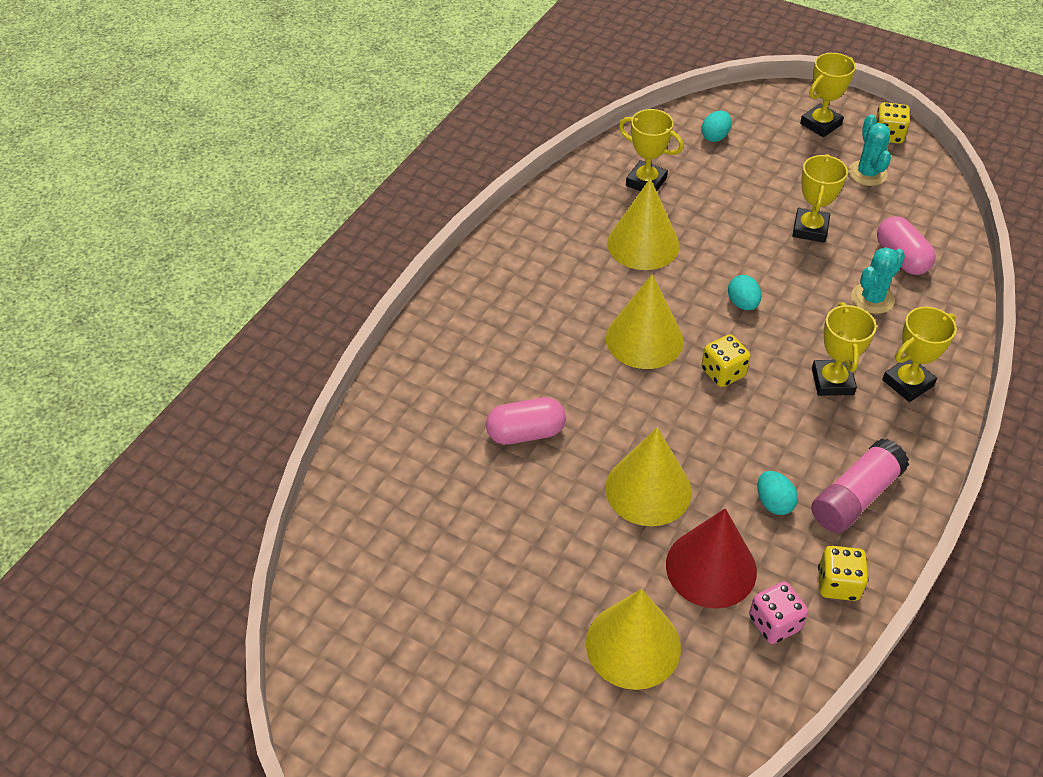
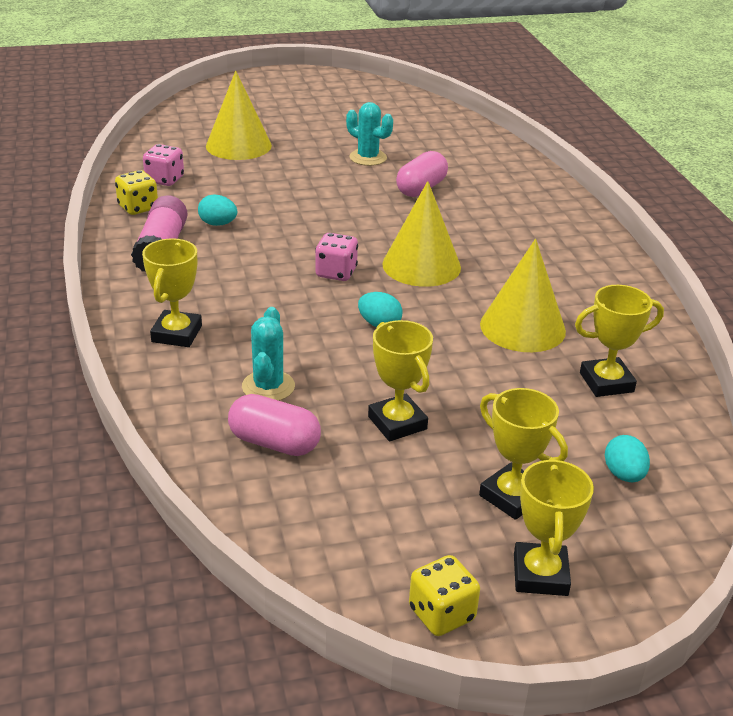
camera: 135 degrees right, 15 degrees down
yellow cone [605,428,692,526] -> none
red cone [666,508,757,609] -> none
yellow dice [701,334,751,387] -> pink dice [315,233,358,281]
yellow trophy [812,302,876,396] -> yellow trophy moved to [479,388,568,520]
turquoise cactus [848,114,891,186] -> turquoise cactus moved to [346,102,393,166]

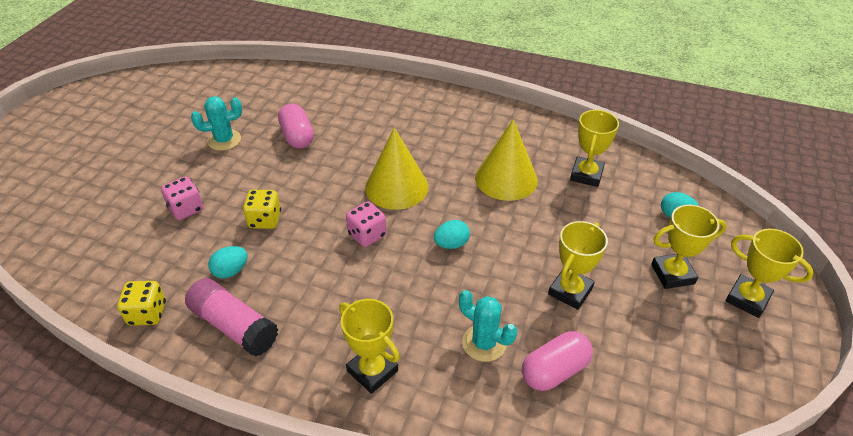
camera: 55 degrees left, 10 degrees up
pink dice [143,144,184,186] -> pink dice moved to [161,177,203,220]
yellow cone [206,71,272,160] -> none
yellow trophy [368,320,433,441] -> yellow trophy turned 60 degrees counterclockwise [548,221,608,310]
yellow dice [409,555,480,636] -> yellow dice moved to [243,190,281,229]

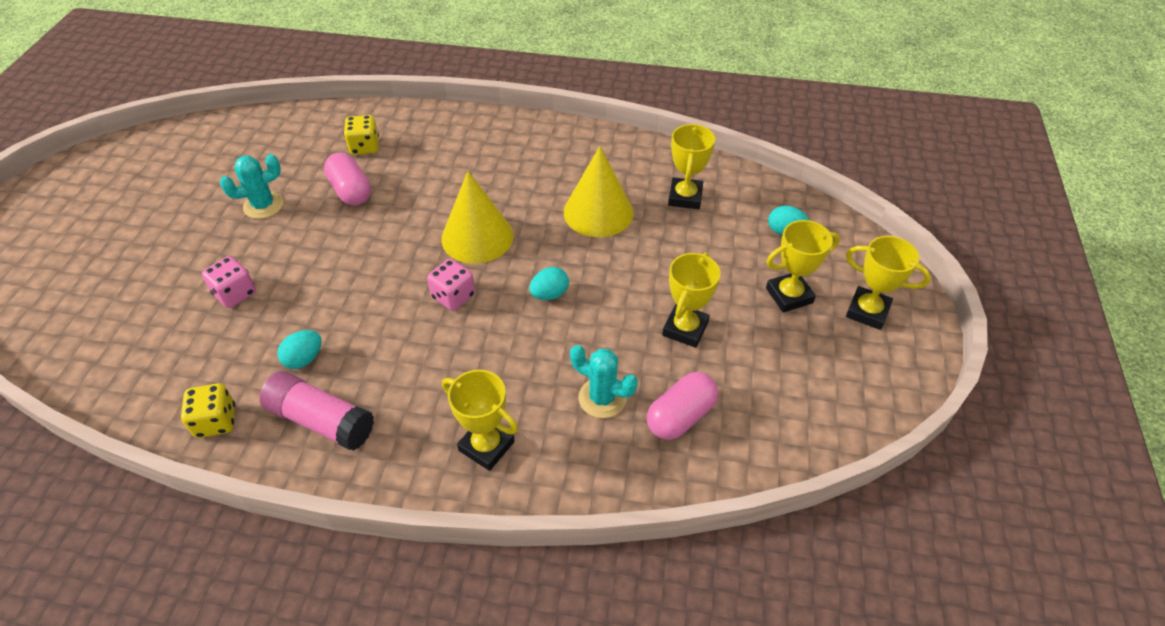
camera: 10 degrees left, 5 degrees up
yellow dice [243,190,281,229] -> yellow dice moved to [343,115,379,155]

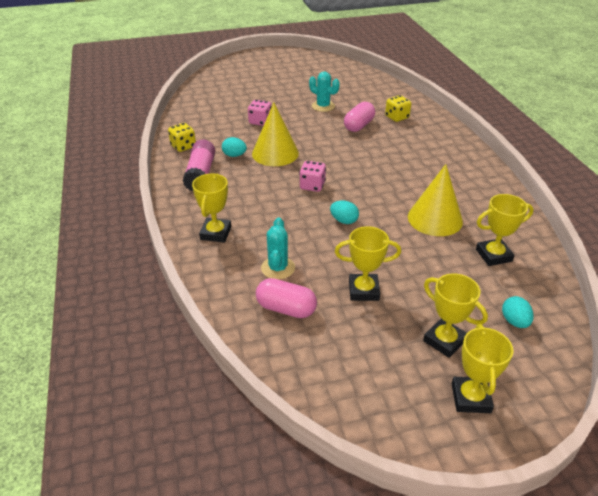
camera: 65 degrees right, 10 degrees down
yellow cone [441,171,514,264] -> yellow cone moved to [252,103,299,166]

